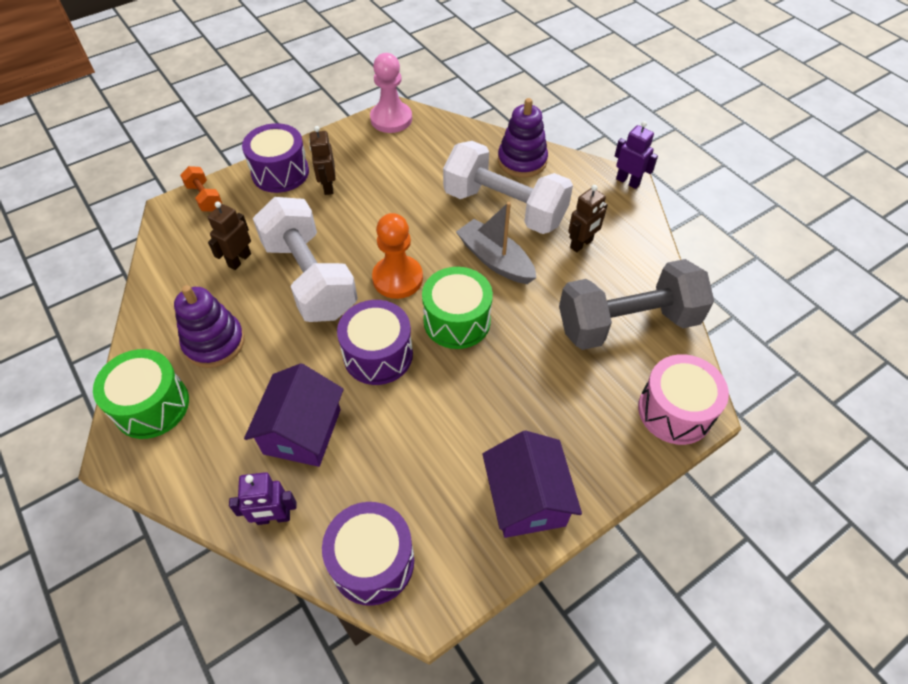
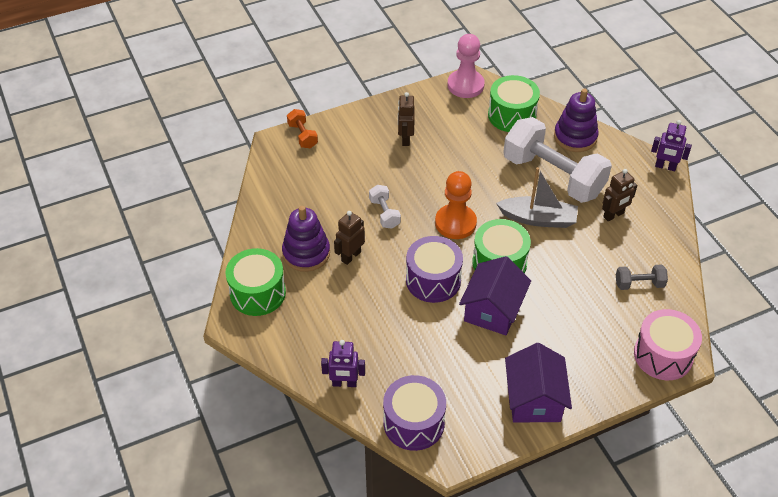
camera: 10 degrees right, 5 degrees down
brown robot [208,201,251,270] -> brown robot moved to [334,211,365,265]
purple drum [242,123,309,193] -> none
purple house [244,363,344,467] -> purple house moved to [459,256,531,335]
white dumbbell [253,197,358,322] -> white dumbbell [369,185,401,229], size x0.43
grey boat [456,202,536,284] -> grey boat turned 135 degrees clockwise [496,167,578,228]
grey dumbbell [559,259,714,350] -> grey dumbbell [616,264,668,290], size x0.43
purple robot [615,121,658,189] -> purple robot turned 150 degrees clockwise [651,120,692,171]
none -> green drum [488,75,540,132]

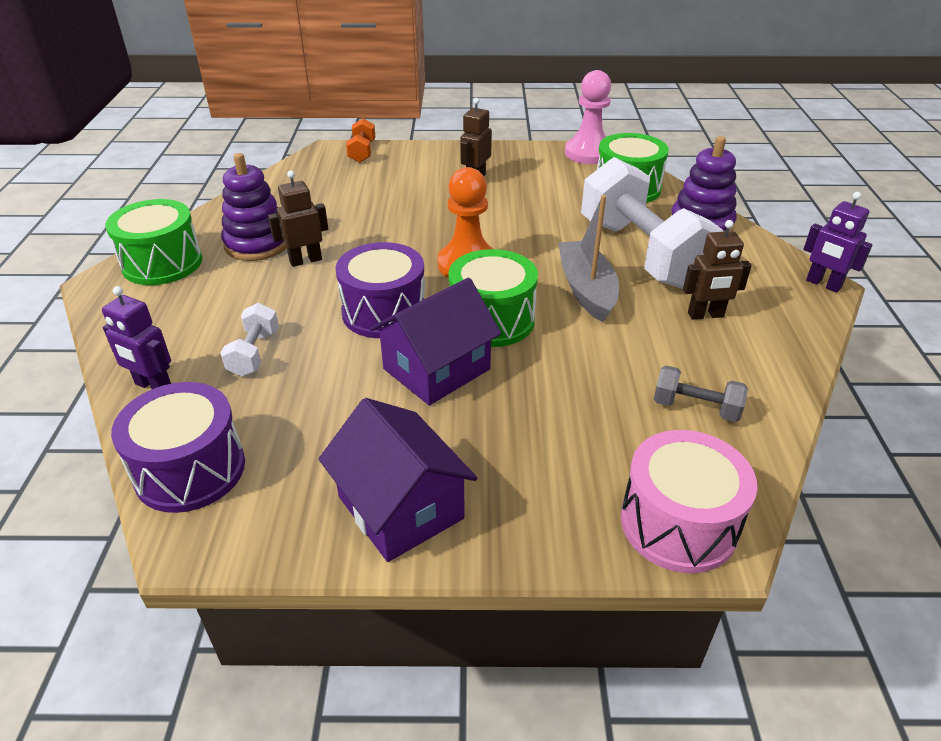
camera: 25 degrees right, 10 degrees down
white dumbbell [369,185,401,229] -> white dumbbell moved to [221,303,279,376]
grey boat [496,167,578,228] -> grey boat turned 135 degrees counterclockwise [558,195,619,322]
purple house [505,343,572,423] -> purple house turned 60 degrees counterclockwise [319,398,477,562]

